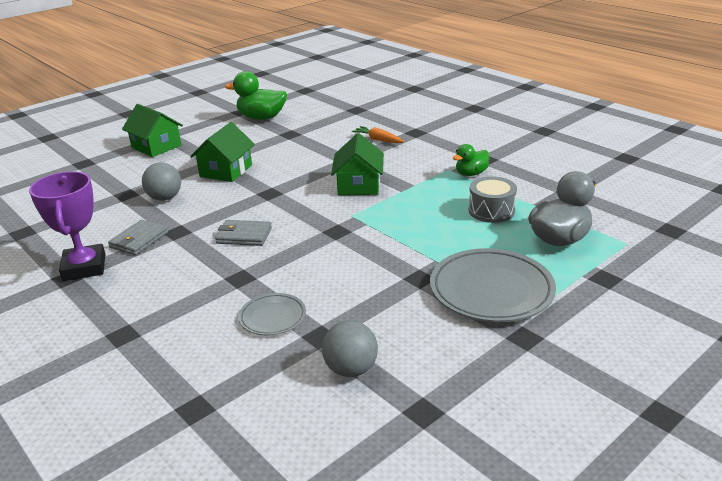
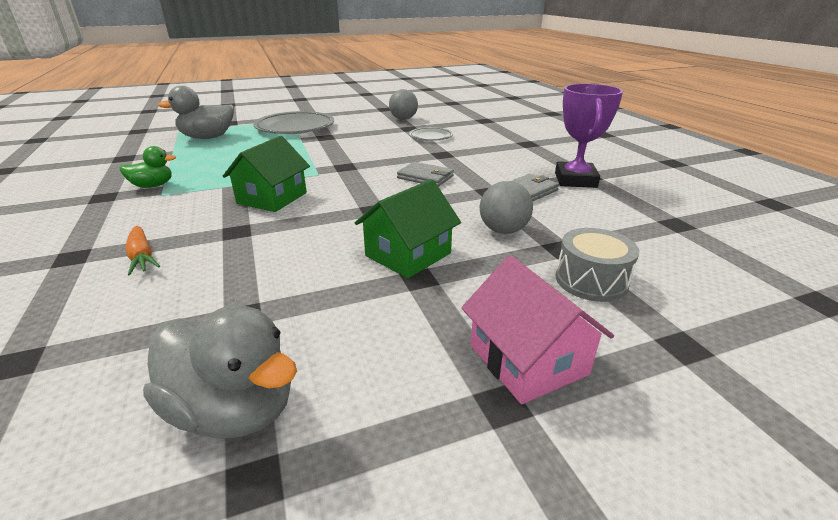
camera: 160 degrees left, 0 degrees up
green house [122,104,183,157] -> pink house [461,255,614,404]
green duck [225,71,287,120] -> grey duck [143,305,297,439]
grey drum [469,176,517,223] -> grey drum moved to [556,228,639,302]

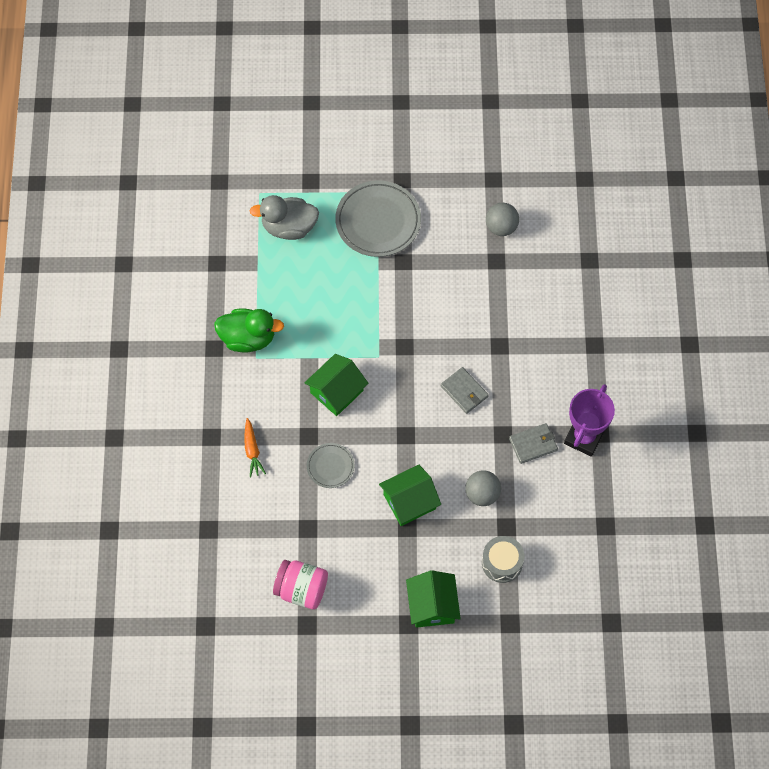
camera: 20 degrees right, 35 degrees up
green duck [120,146,176,188] -> green duck [214,309,284,352], size x1.66
grey duck [143,305,297,439] -> pink jar [273,560,328,610]
grey plate [409,127,453,141] -> grey plate moved to [307,443,354,488]
pink house [461,255,614,404] -> green house [406,570,461,628]

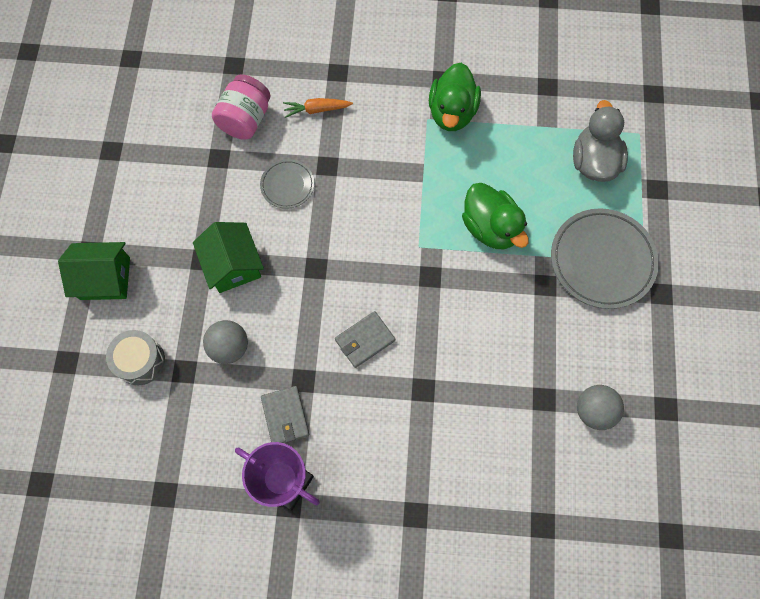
camera: 95 degrees right, 5 degrees up
pink jar [273,560,328,610] -> pink jar moved to [212,74,271,140]
green house [305,354,368,416] -> none
none -> green duck [462,183,529,249]

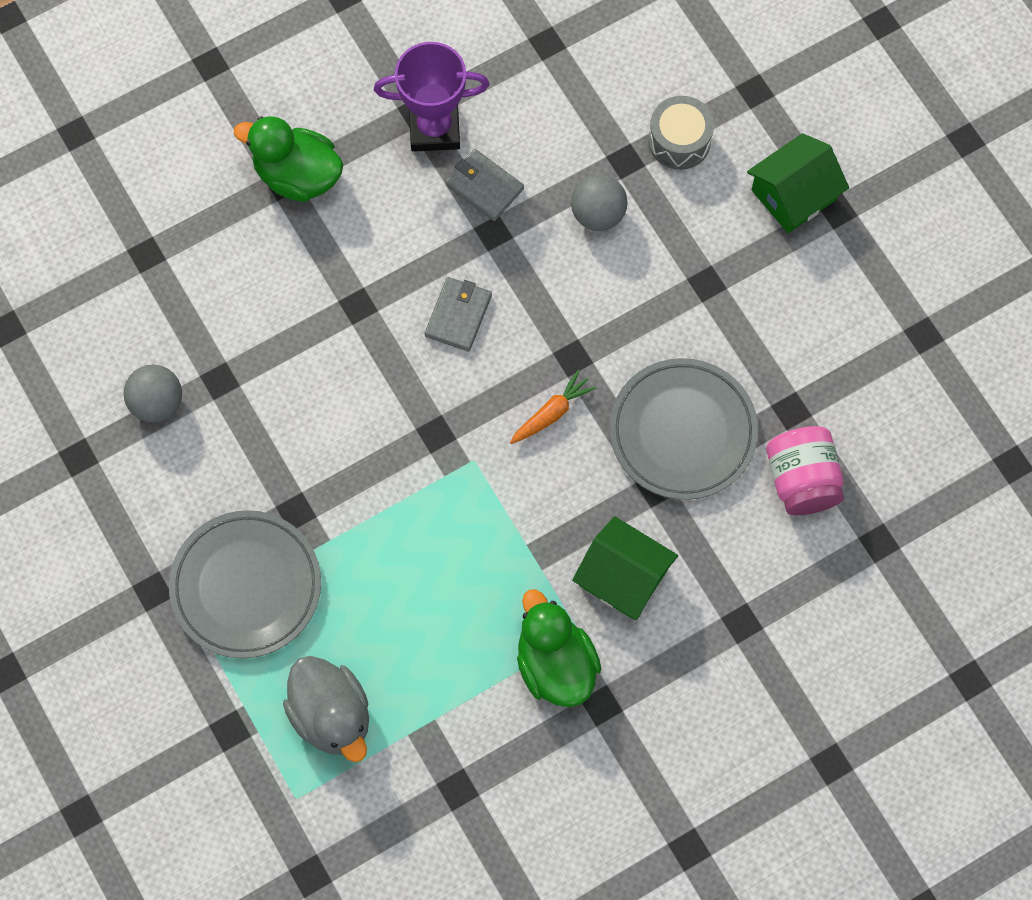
camera: 145 degrees right, 0 degrees up
green house [193,222,264,293] -> green house moved to [572,516,678,620]
grey plate [260,159,314,209] -> grey plate [610,358,758,500], size x1.89
orange carrot [283,98,353,118] -> orange carrot moved to [510,370,596,444]
green duck [462,183,529,249] -> green duck moved to [234,116,343,202]

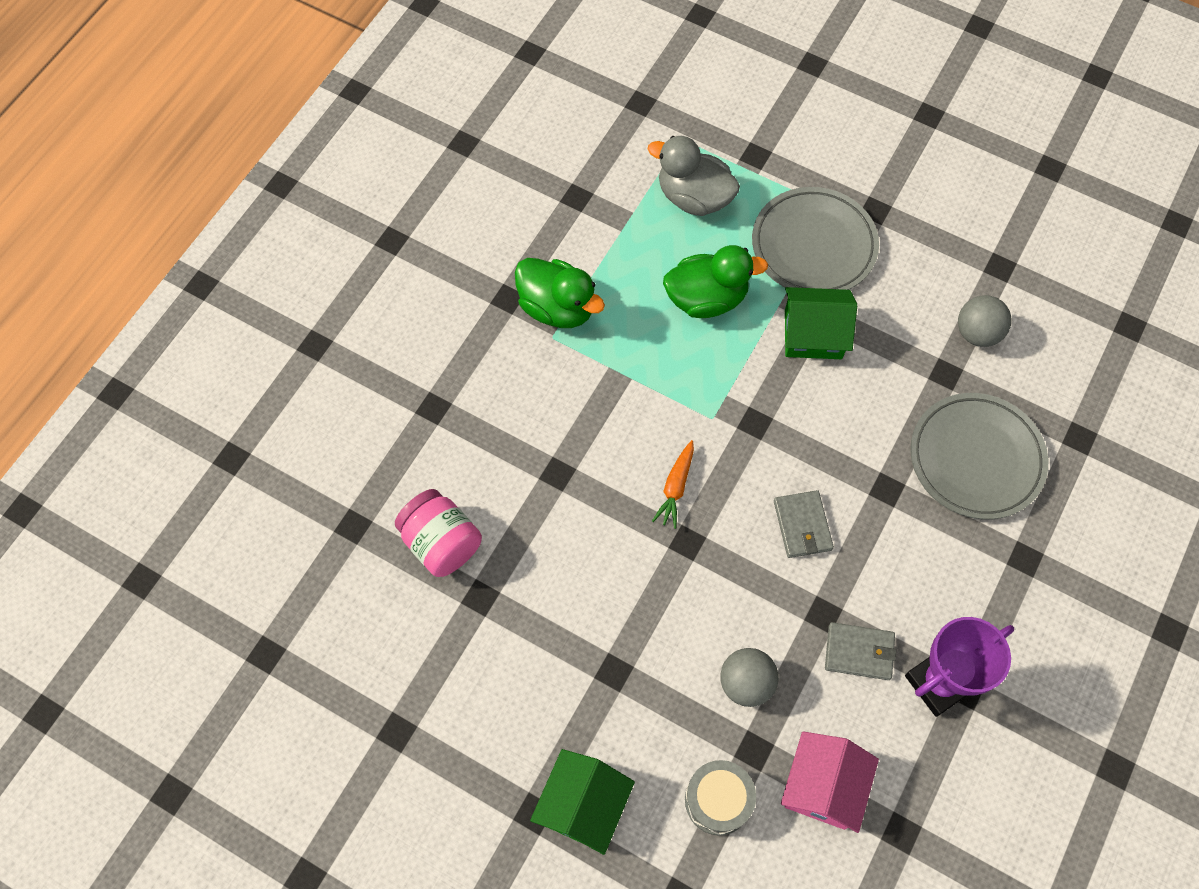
camera: 150 degrees right, 5 degrees down
green duck [234,116,343,202] -> green duck moved to [663,245,768,318]
green house [572,516,678,620] -> green house moved to [785,287,857,359]
grey plate [610,358,758,500] -> grey plate moved to [910,393,1048,519]
none -> pink house [781,731,879,833]

